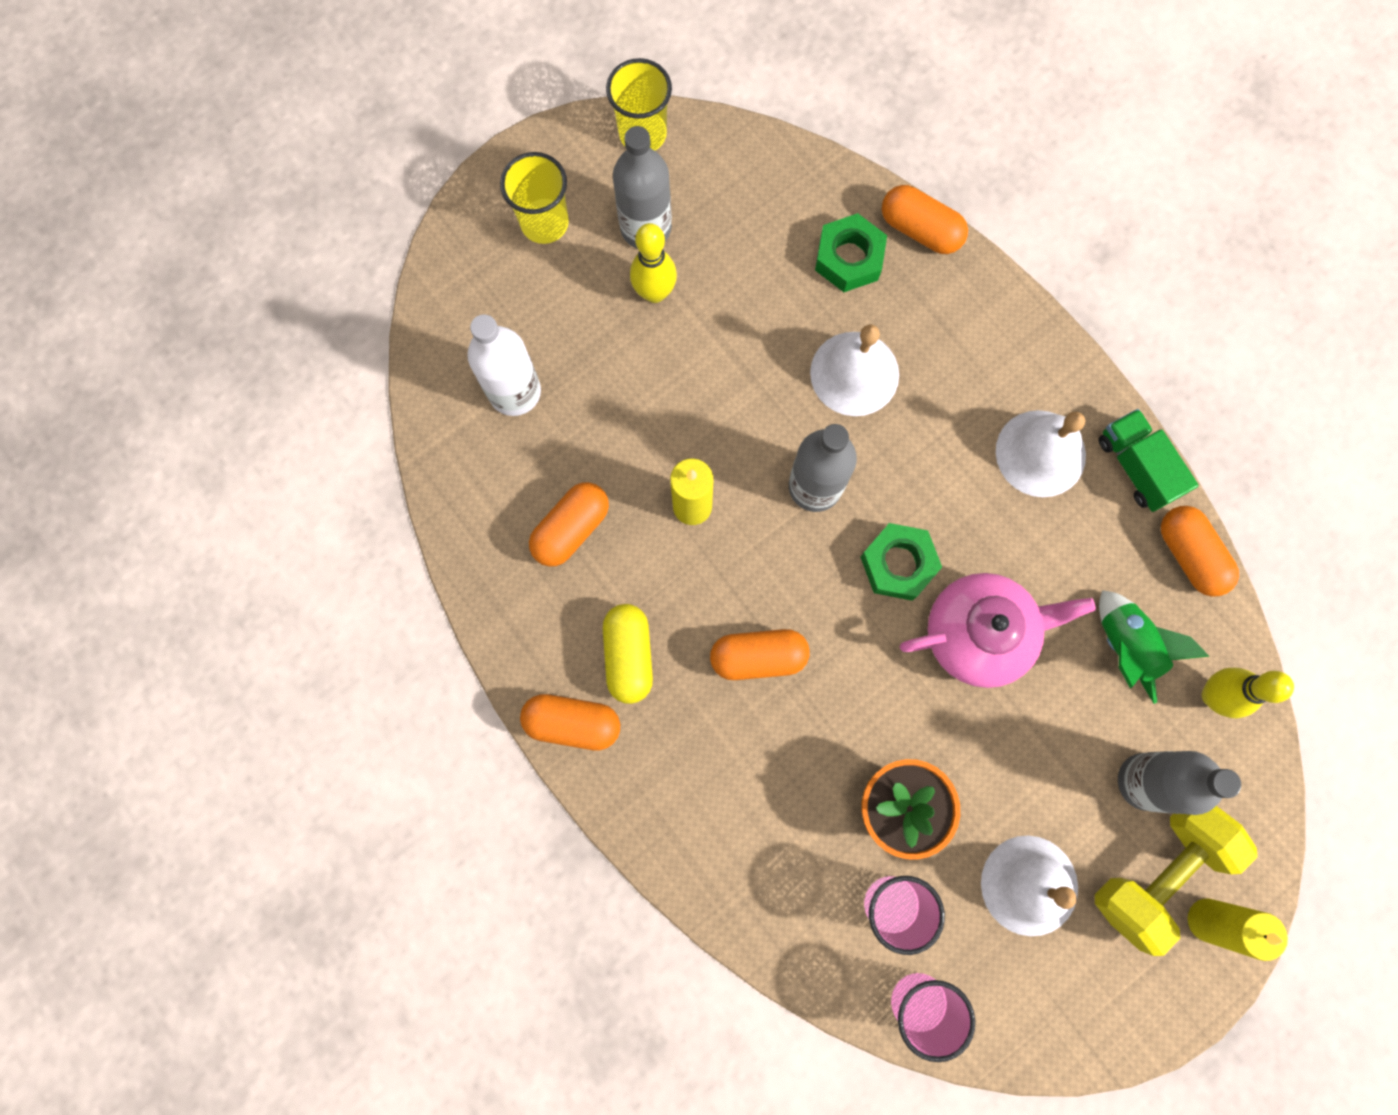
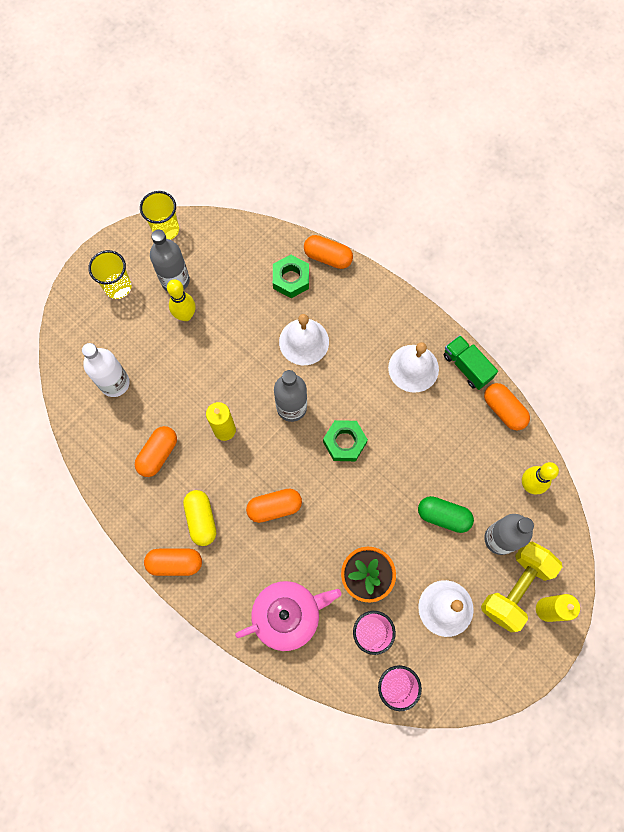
camera: 10 degrees left, 5 degrees down
pink teapot [899,573,1096,688] -> pink teapot moved to [235,581,341,651]
green rocket [1099,590,1210,704] -> none
none -> green capsule [418,496,474,533]

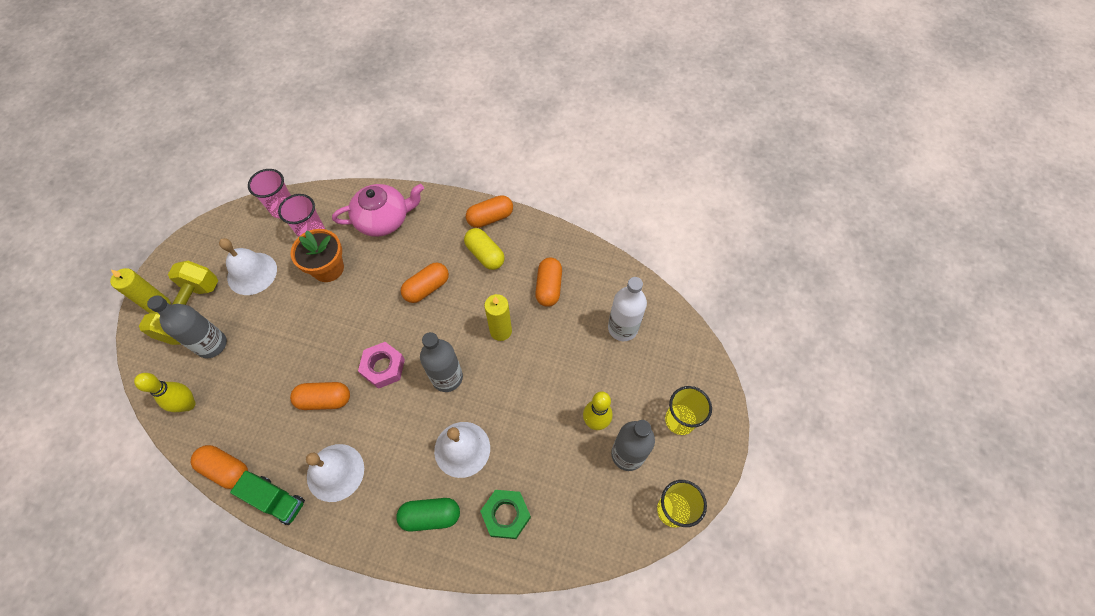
camera: 155 degrees right, 10 degrees down
pink teapot [235,581,341,651] -> pink teapot turned 150 degrees counterclockwise [332,184,424,237]
orange capsule [304,235,353,269] -> orange capsule moved to [290,382,350,410]
green nut [323,420,368,461] -> pink nut [358,342,405,389]
green capsule [418,496,474,533] -> green capsule moved to [396,498,460,532]

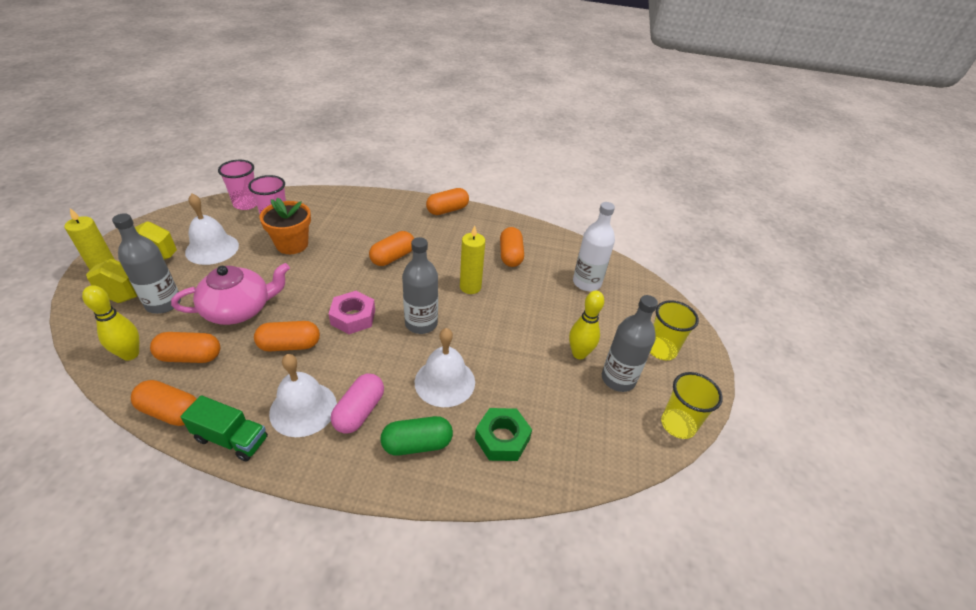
camera: 10 degrees left, 20 degrees down
pink teapot [332,184,424,237] -> pink teapot moved to [171,263,290,325]
yellow capsule [464,228,505,270] -> none
none -> orange capsule [150,332,220,363]
none -> pink capsule [331,374,384,434]

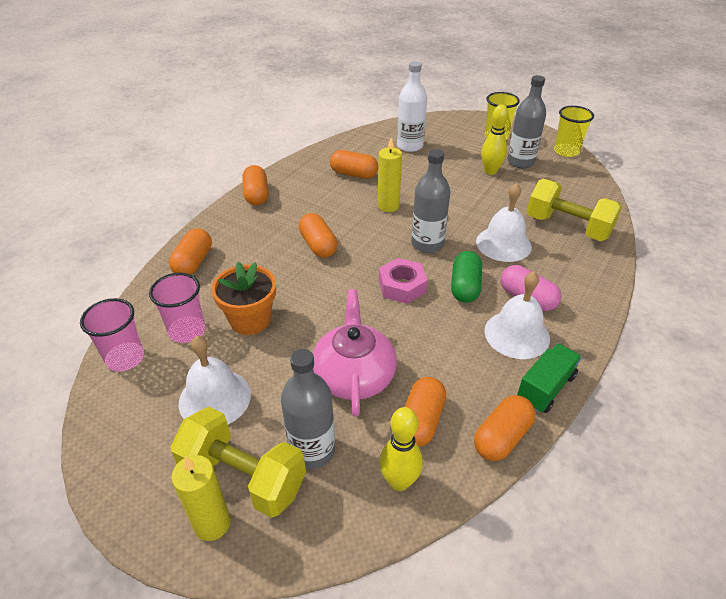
camera: 65 degrees left, 0 degrees up
orange capsule [254,321,320,351] -> orange capsule moved to [169,228,212,275]
green capsule [380,416,453,456] -> green capsule moved to [451,251,482,302]
green nut [475,408,532,461] -> yellow dumbbell [527,179,622,241]

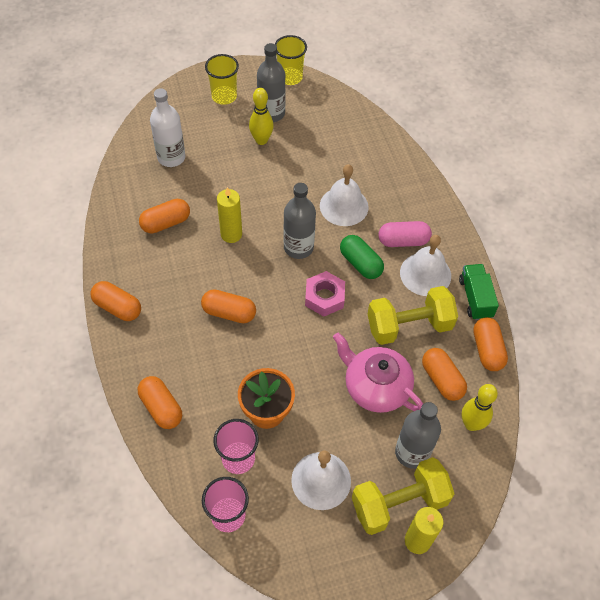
camera: 50 degrees left, 15 degrees up
yellow dumbbell [527,179,622,241] -> yellow dumbbell moved to [368,286,458,345]

